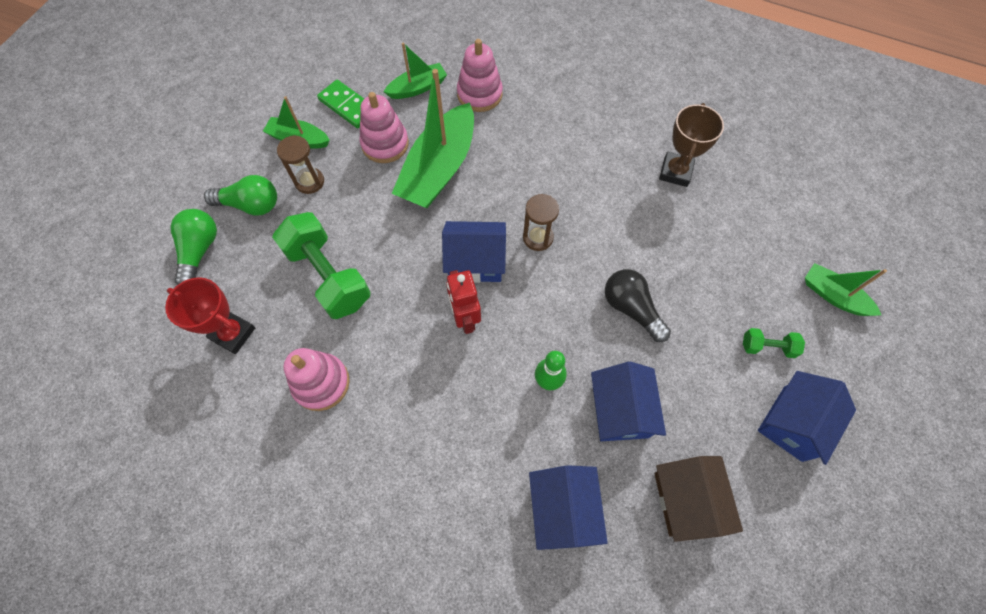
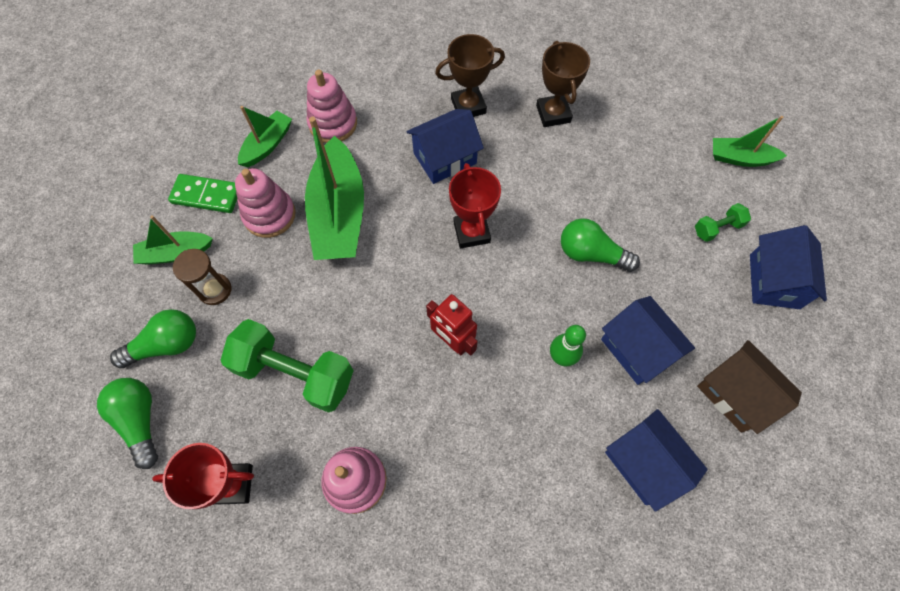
camera: 30 degrees left, 0 degrees up
blue house [442,221,506,283] -> blue house moved to [406,109,484,184]
brown hourglass [523,194,559,251] -> red trophy [449,163,501,248]
black light bulb [605,269,671,342] -> green light bulb [561,218,640,272]
none -> brown trophy [435,34,505,117]

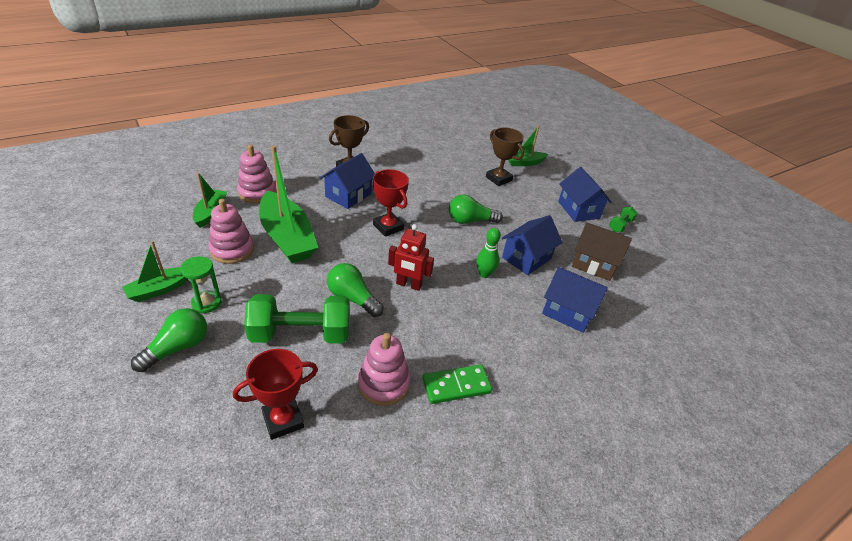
camera: 30 degrees left, 25 degrees down
green light bulb [97,378,158,469] -> green light bulb moved to [327,263,384,317]
green domino [168,174,237,213] -> green domino moved to [422,365,492,404]
brown hourglass [173,249,232,305] -> green hourglass [181,256,222,313]
brown trophy [536,41,590,127] -> brown trophy moved to [486,127,524,186]
blue house [601,296,695,385] -> blue house turned 75 degrees counterclockwise [501,215,563,275]
green dumbbell [695,203,751,242] -> green dumbbell moved to [609,207,638,232]

